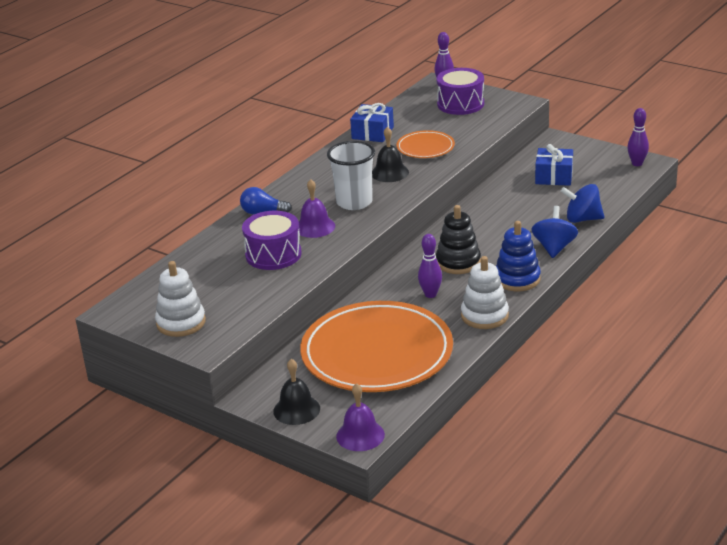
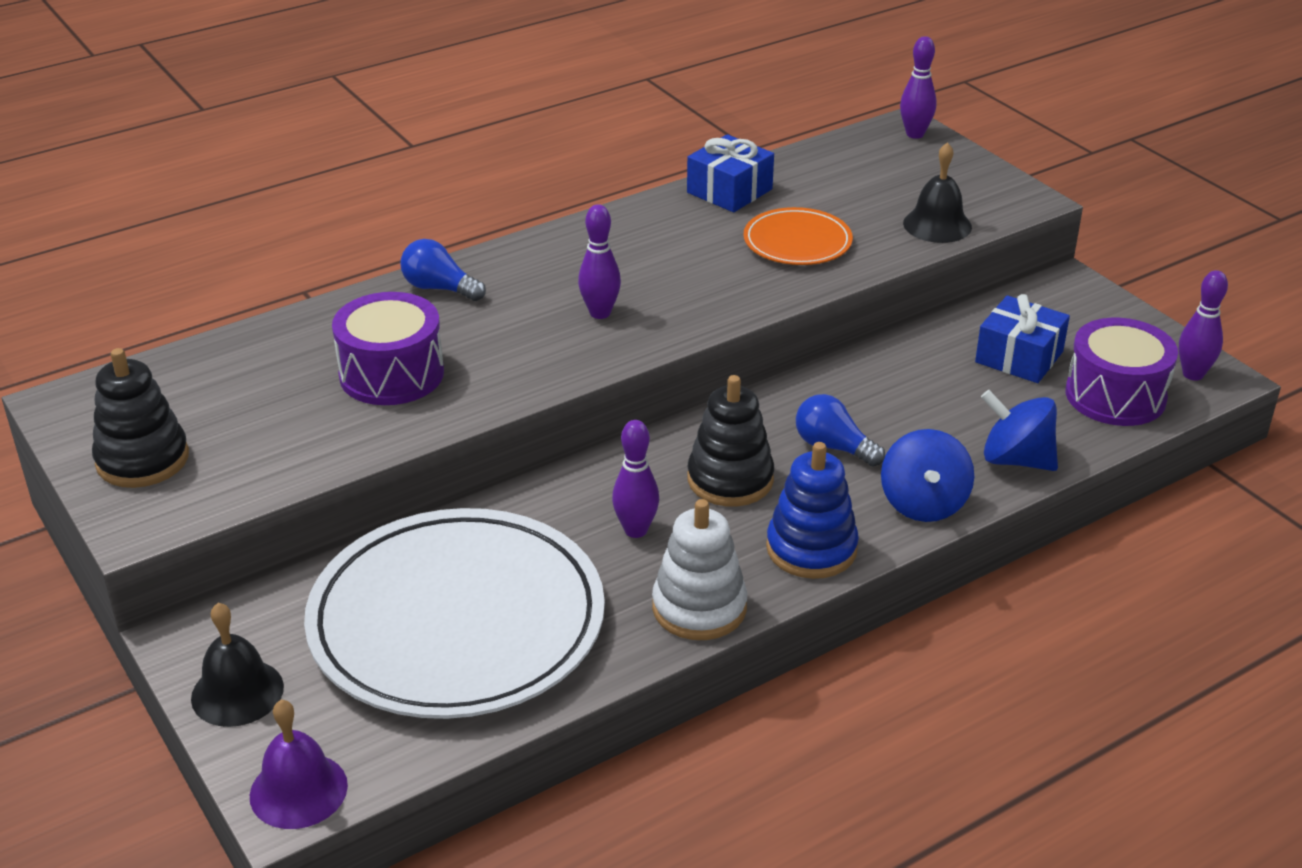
camera: 20 degrees right, 5 degrees up
white stacking toy [155,261,206,337] -> black stacking toy [92,348,189,488]
purple bell [299,179,335,238] -> none
orange plate [300,301,453,392] -> white plate [304,508,605,719]
white cup [327,141,375,210] -> purple bowling pin [578,204,621,319]
black bell [372,127,409,182] -> black bell moved to [903,142,972,243]
purple drum [436,68,484,115] -> purple drum moved to [1065,318,1178,426]
blue spinning top [531,206,578,258] -> blue spinning top turned 150 degrees clockwise [881,429,974,522]
none -> blue light bulb [796,394,885,467]

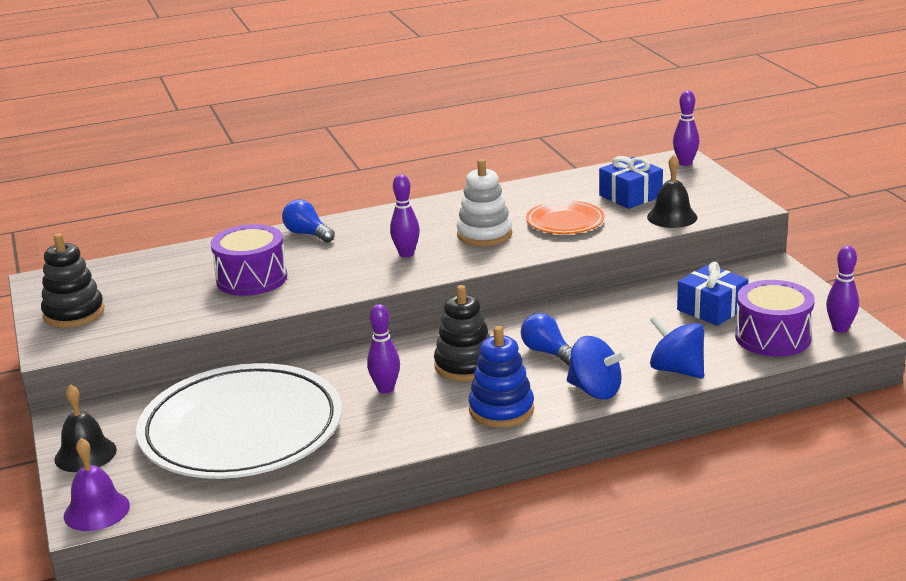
camera: 15 degrees right, 10 degrees down
white stacking toy [652,499,747,640] -> white stacking toy moved to [457,159,512,246]
blue gift [687,134,774,212] -> blue gift moved to [599,156,663,209]
blue spinning top [881,429,974,522] -> blue spinning top turned 75 degrees counterclockwise [567,336,627,399]

